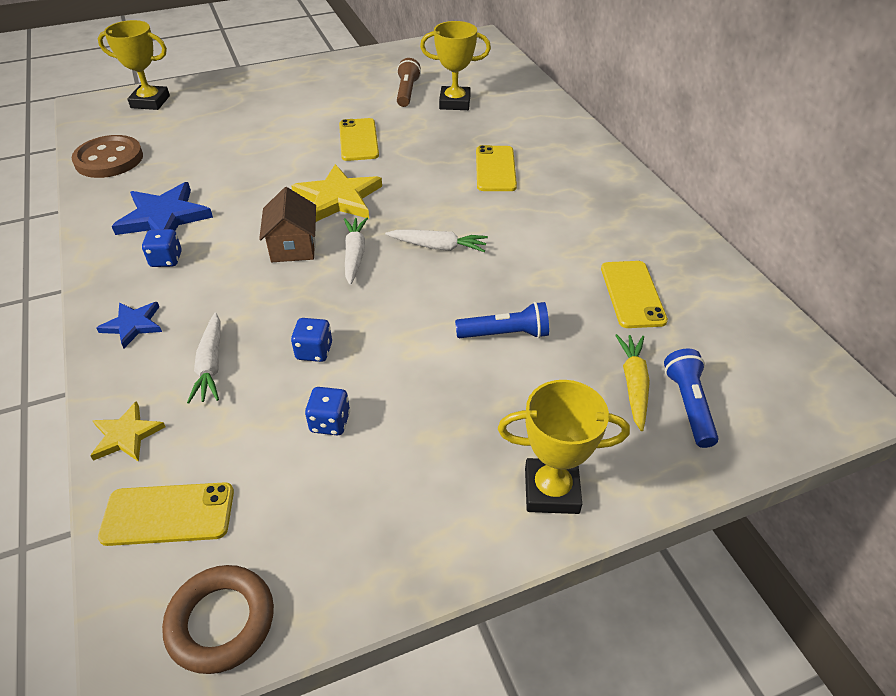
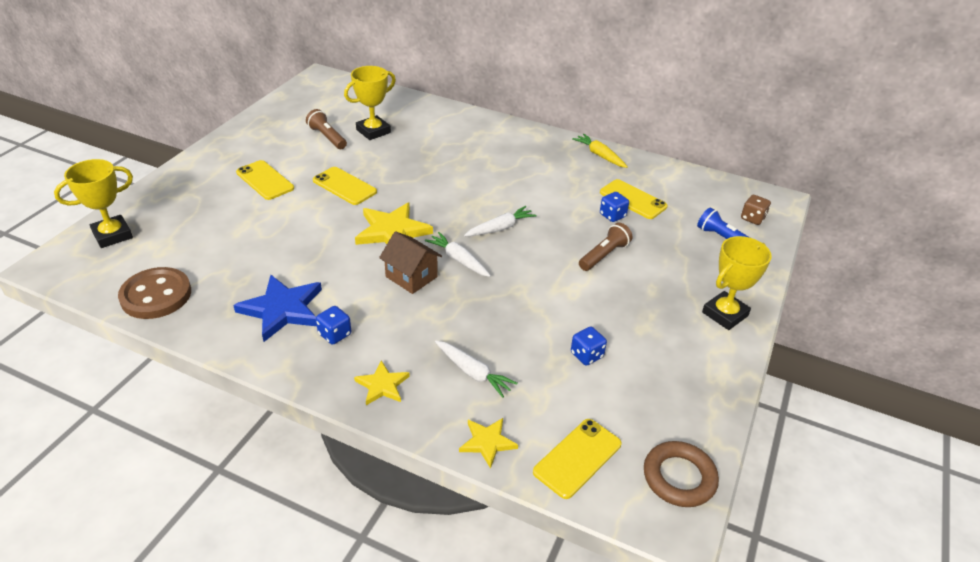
camera: 45 degrees left, 5 degrees down
blue star [96,302,162,348] -> yellow star [354,361,410,405]
blue dice [291,318,332,362] -> blue dice moved to [600,192,629,222]
blue flashlight [455,302,549,338] -> brown flashlight [579,223,632,271]
yellow phone [476,145,517,191] -> yellow phone moved to [236,160,294,200]
yellow carrot [615,334,650,431] -> yellow carrot moved to [572,134,628,168]
none -> brown dice [741,195,771,225]

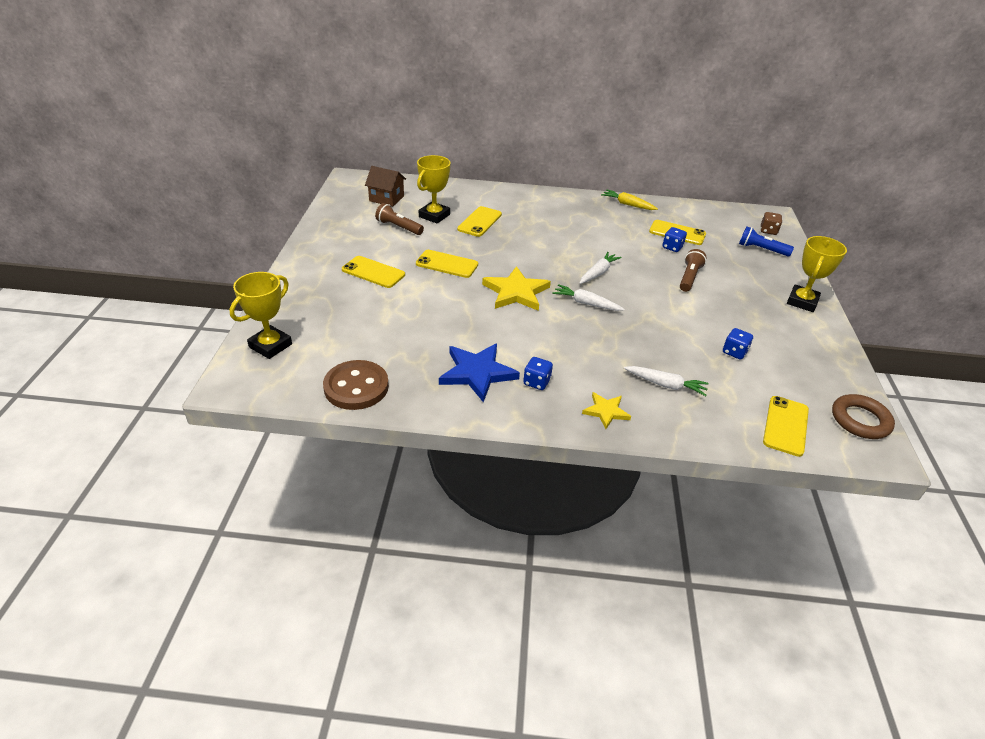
camera: 20 degrees left, 0 degrees up
brown house [379,231,442,294] -> brown house moved to [365,166,406,207]
yellow star [459,418,518,469] -> none
none -> yellow phone [457,206,502,237]

